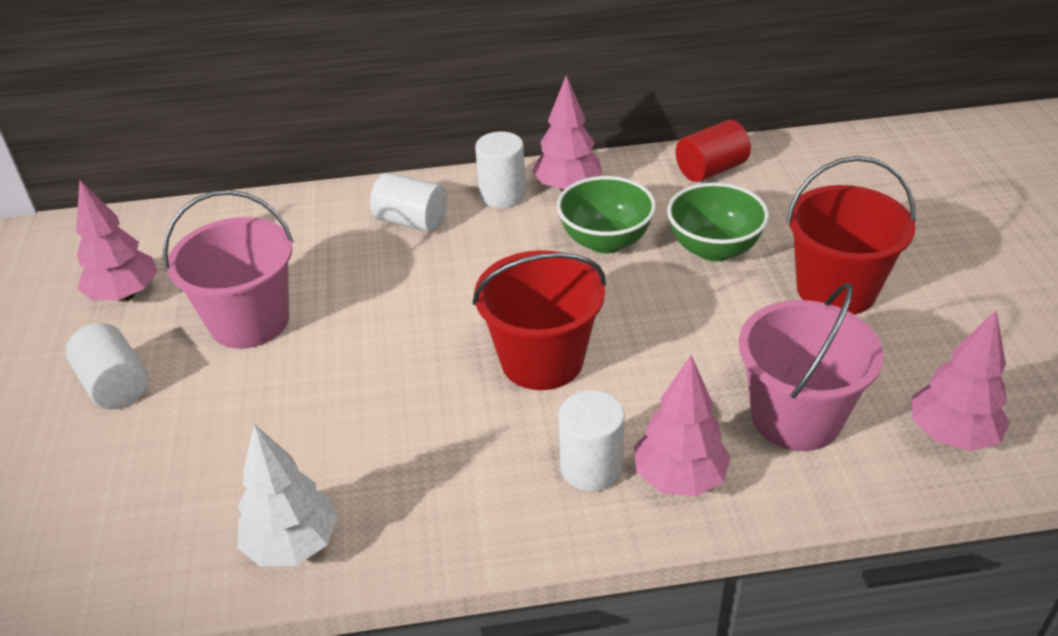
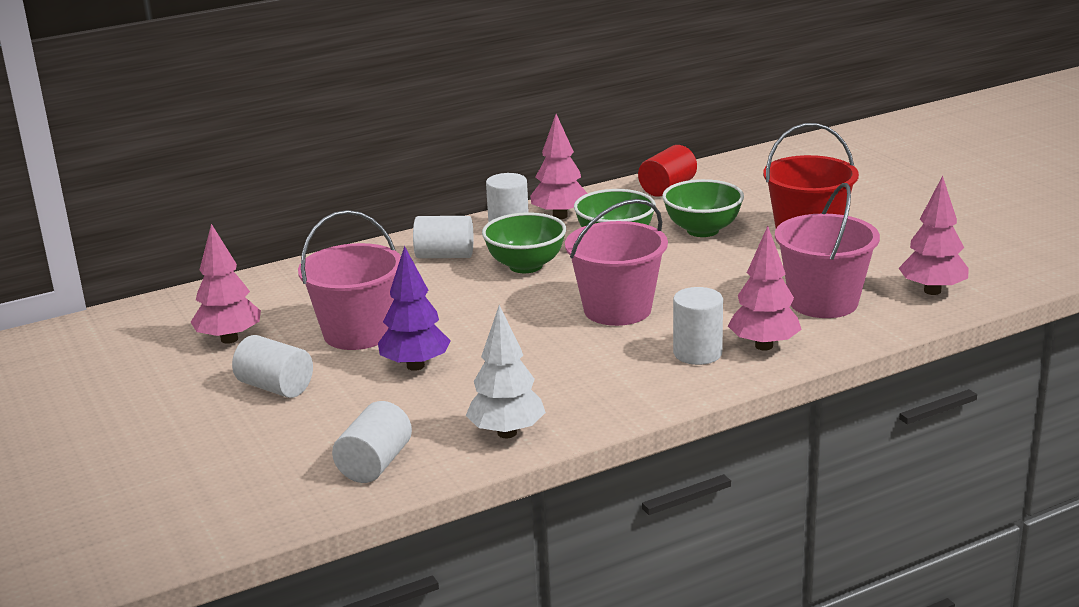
camera: 20 degrees left, 15 degrees down
red bucket [473,250,606,390] -> pink bucket [565,199,668,326]
none -> white cylinder [332,401,412,483]
none -> purple tree [378,246,451,371]
none -> green bowl [482,212,566,273]

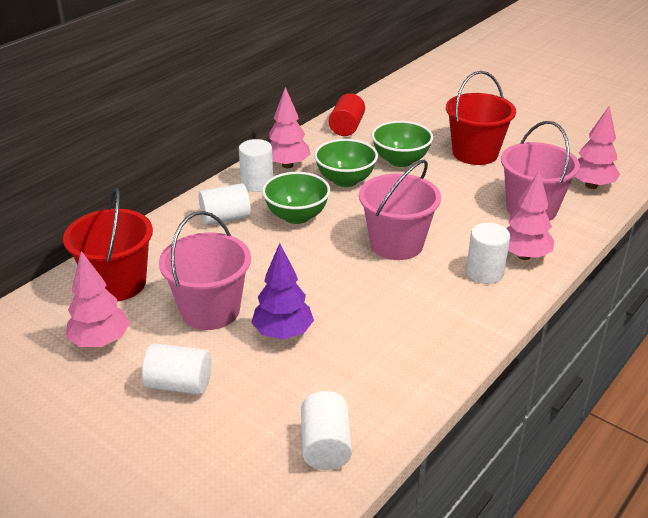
camera: 25 degrees left, 10 degrees up
white tree [466,305,546,438] -> none
none -> red bucket [63,188,153,301]

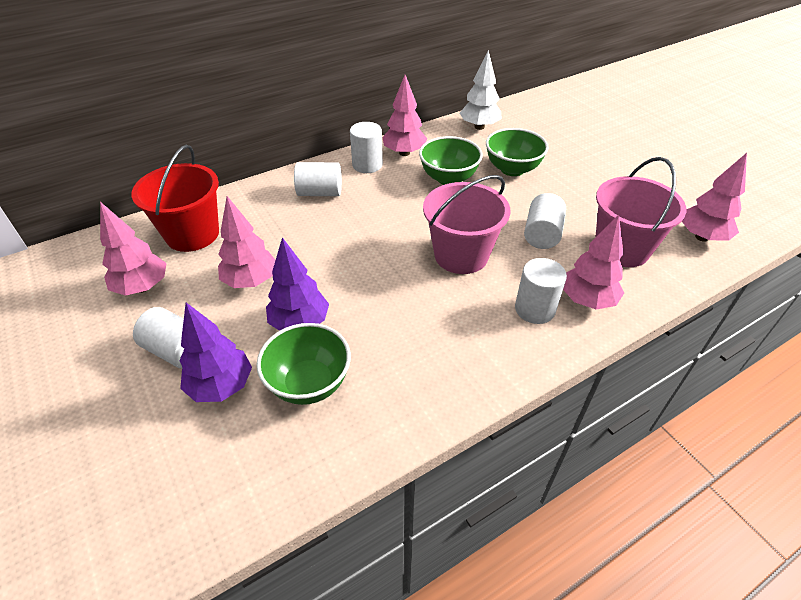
camera: 20 degrees right, 10 degrees up
pink bucket [159,211,251,330] -> pink tree [218,196,275,288]
green bowl [262,172,330,224] -> green bowl moved to [256,323,351,405]
white cylinder [301,391,352,470] -> white cylinder moved to [524,193,566,249]
red cylinder [329,93,365,136] -> white tree [460,50,502,130]
red bucket [446,71,516,165] -> none
none -> purple tree [180,303,252,402]

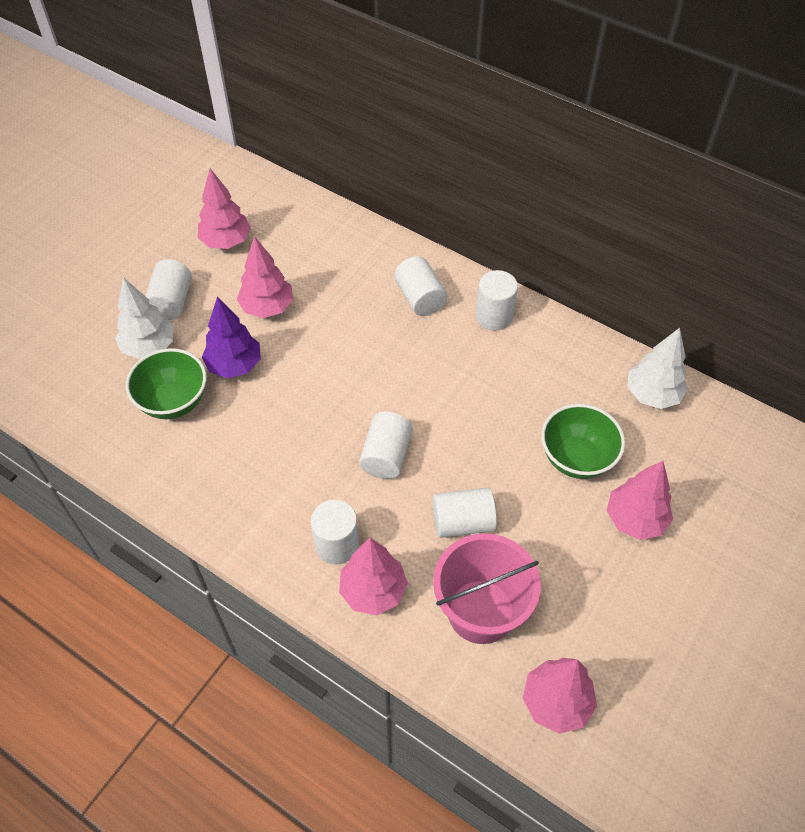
camera: 65 degrees right, 10 degrees up
red bucket [131,145,219,252] -> none
purple tree [180,303,252,402] -> white tree [115,277,173,359]
pink tree [382,75,427,156] -> pink tree moved to [607,461,673,540]
green bowl [419,136,483,185] -> none
pink bucket [423,175,510,274] -> white cylinder [359,412,412,479]

